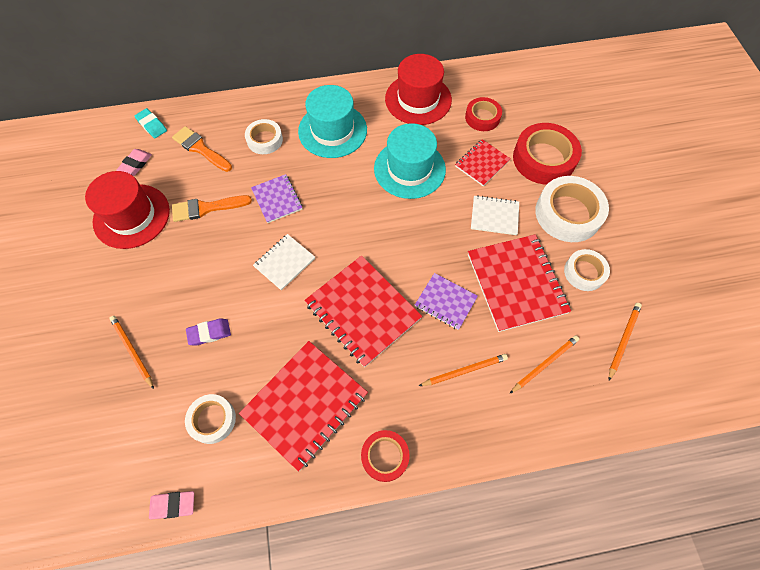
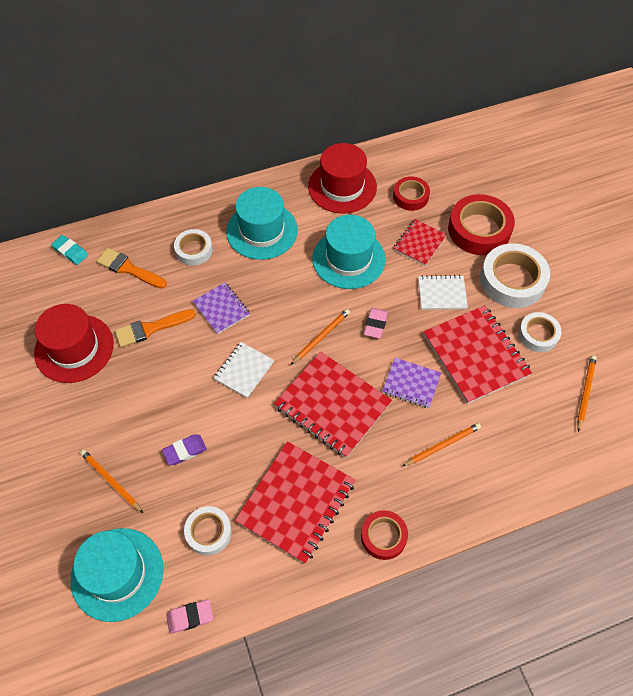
camera: 10 degrees left, 5 degrees down
pink eraser [116,149,152,176] -> pink eraser moved to [364,308,388,338]
orange pencil [510,336,579,393] -> orange pencil moved to [291,309,350,365]
none -> turquoise hat [71,528,163,622]

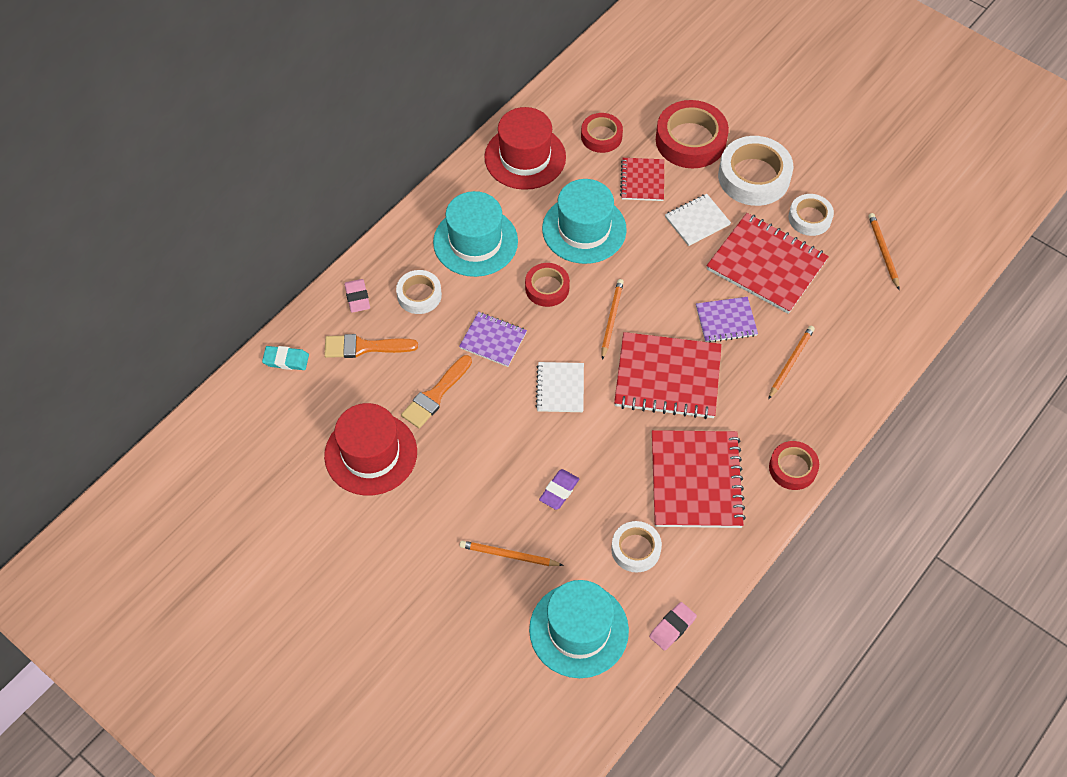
camera: 30 degrees left, 0 degrees up
pink eraser [364,308,388,338] -> pink eraser moved to [344,279,370,313]
none -> red tape [525,263,570,307]

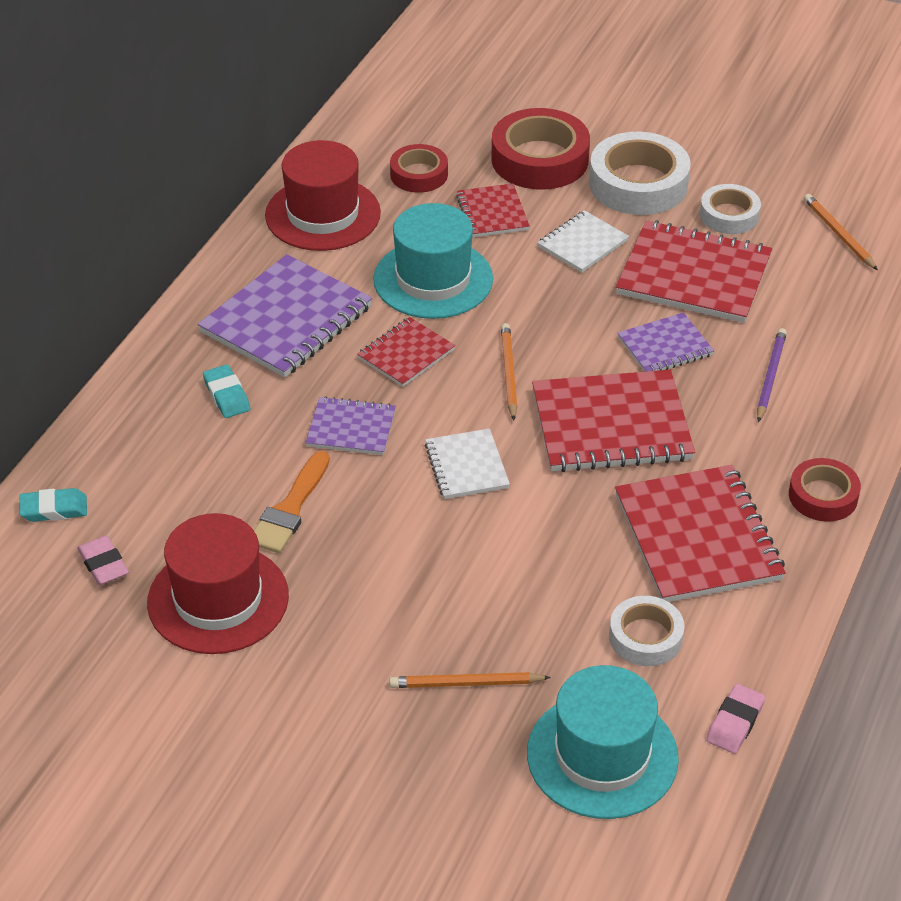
camera: 15 degrees left, 15 degrees down
orange brush [325,334,418,358] -> none
pink eraser [344,279,370,313] -> pink eraser moved to [77,536,129,585]
white tape [396,270,442,314] -> turquoise eraser [203,364,250,418]
turquoise hat [433,191,518,277] -> purple notebook [198,254,372,377]
red tape [525,263,570,307] -> red notebook [357,317,455,387]
purple eraser [539,469,579,510] -> none
orange pencil [768,326,815,399] -> purple pencil [757,328,787,422]

